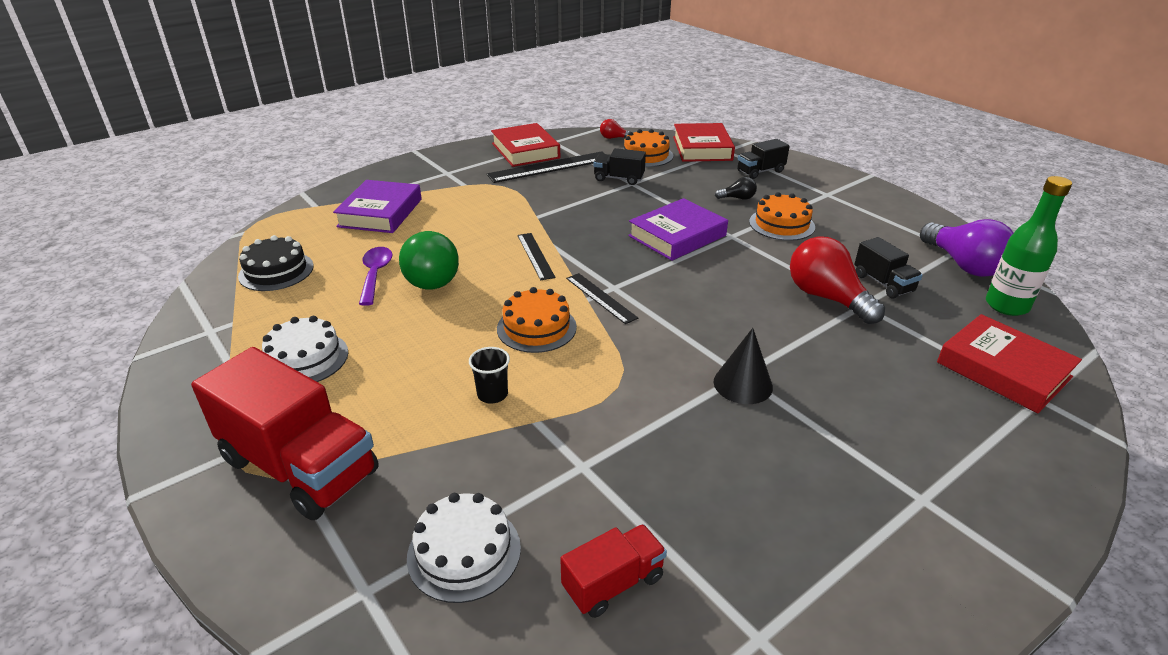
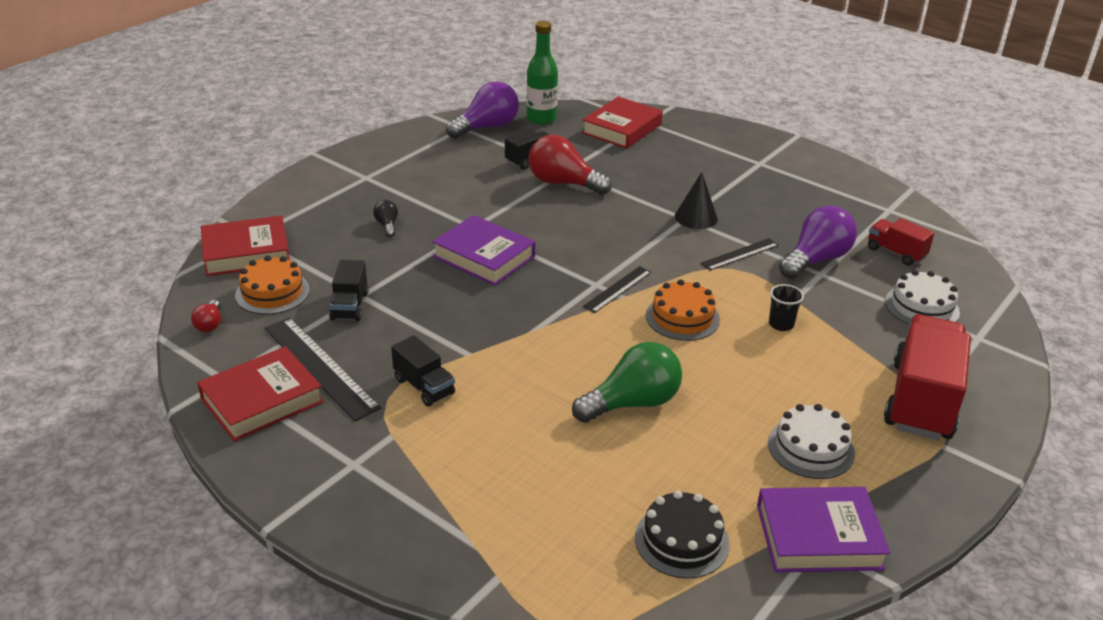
camera: 105 degrees left, 0 degrees up
purple book [333,180,422,233] -> purple book moved to [757,487,891,572]
purple spoon [359,247,392,306] -> none
black ruler [518,233,555,280] -> black ruler moved to [701,238,779,271]
black truck [737,139,790,179] -> black truck moved to [391,336,455,406]
orange cake [749,192,815,241] -> none
red light bulb [790,236,885,324] -> red light bulb turned 75 degrees clockwise [528,134,612,195]
none -> purple light bulb [779,206,857,279]

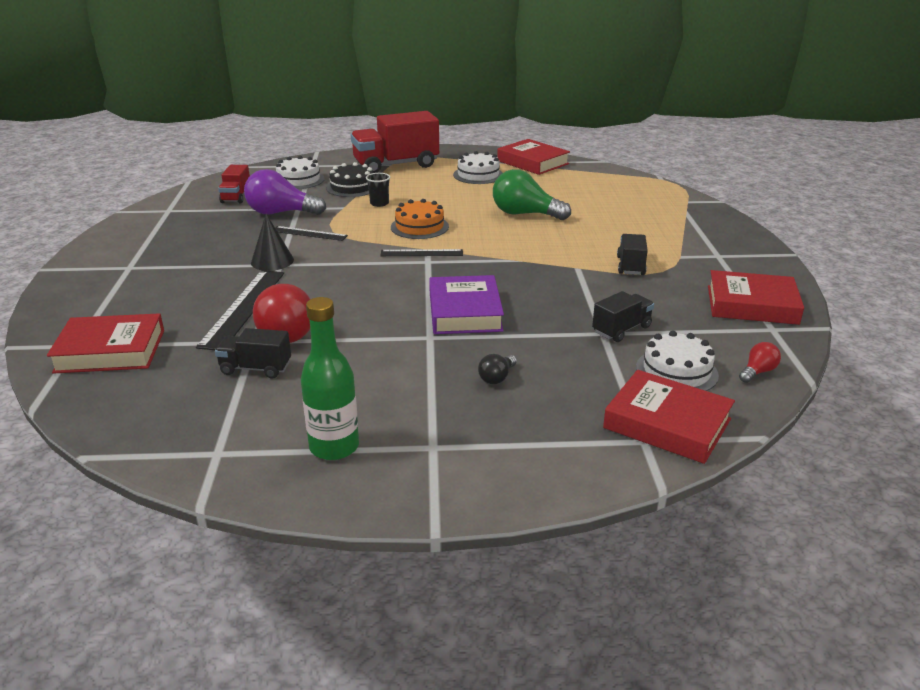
camera: 130 degrees left, 5 degrees down
orange cake [235,255,310,314] -> white cake [636,331,719,391]
black ruler [265,317,381,421] -> black ruler moved to [196,270,284,350]
purple light bulb [446,81,519,139] -> none
green bottle [526,21,558,125] -> green bottle moved to [301,297,359,460]
black cake [635,490,730,579] -> black cake moved to [326,162,373,197]
purple book [757,487,891,572] -> red book [497,139,570,175]

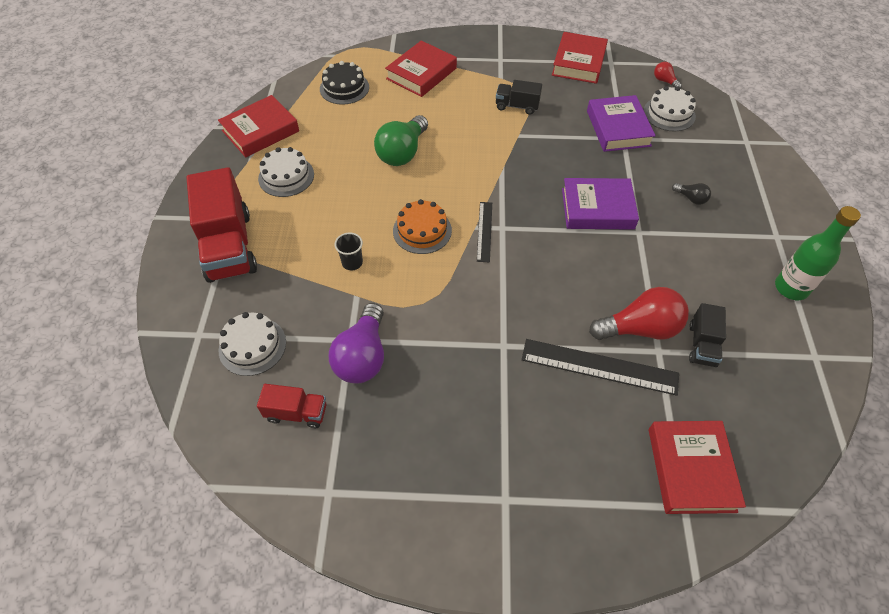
camera: 85 degrees left, 25 degrees up
black cone [251,214,294,271] -> none
black ruler [275,226,348,241] -> none
black cake [326,162,373,197] -> black cake moved to [320,61,369,105]
black truck [592,291,654,342] -> purple book [587,95,656,152]
red book [603,370,735,464] -> red book moved to [385,40,457,97]

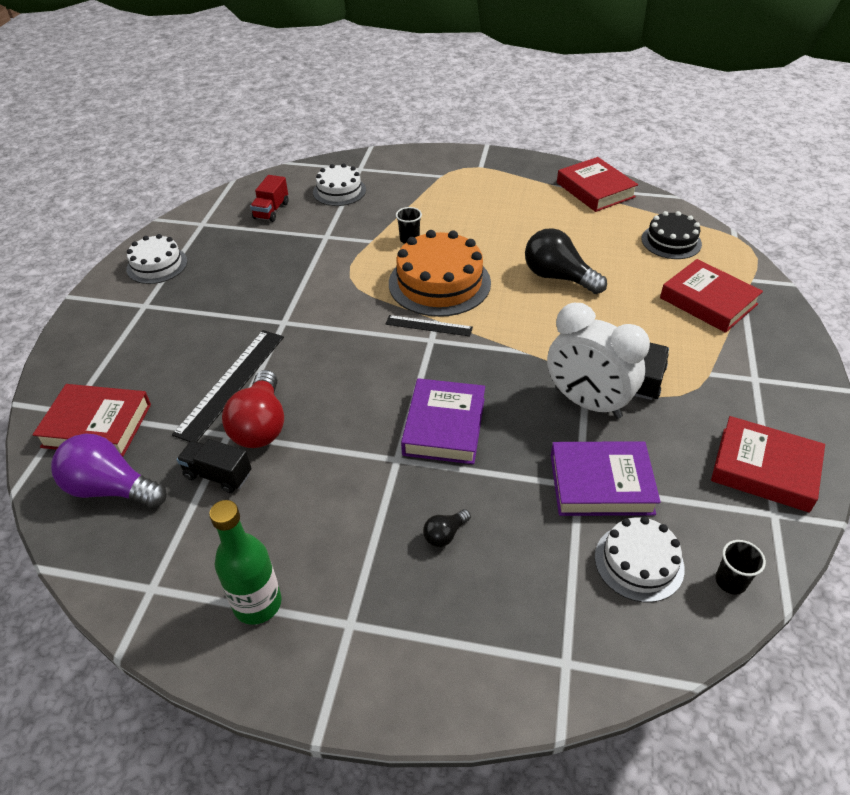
camera: 100 degrees right, 10 degrees down
red truck [187,167,257,283] -> none
white cake [258,147,314,197] -> white cake moved to [126,234,187,284]
purple light bulb [329,303,384,384] -> purple light bulb moved to [51,434,167,508]
green light bulb [374,115,428,166] -> black light bulb [525,228,607,294]
orange cake [393,199,452,254] -> orange cake [389,230,491,317], size x1.65
red light bulb [654,62,682,89] -> black cup [715,540,766,595]
none -> white clock [547,303,650,418]

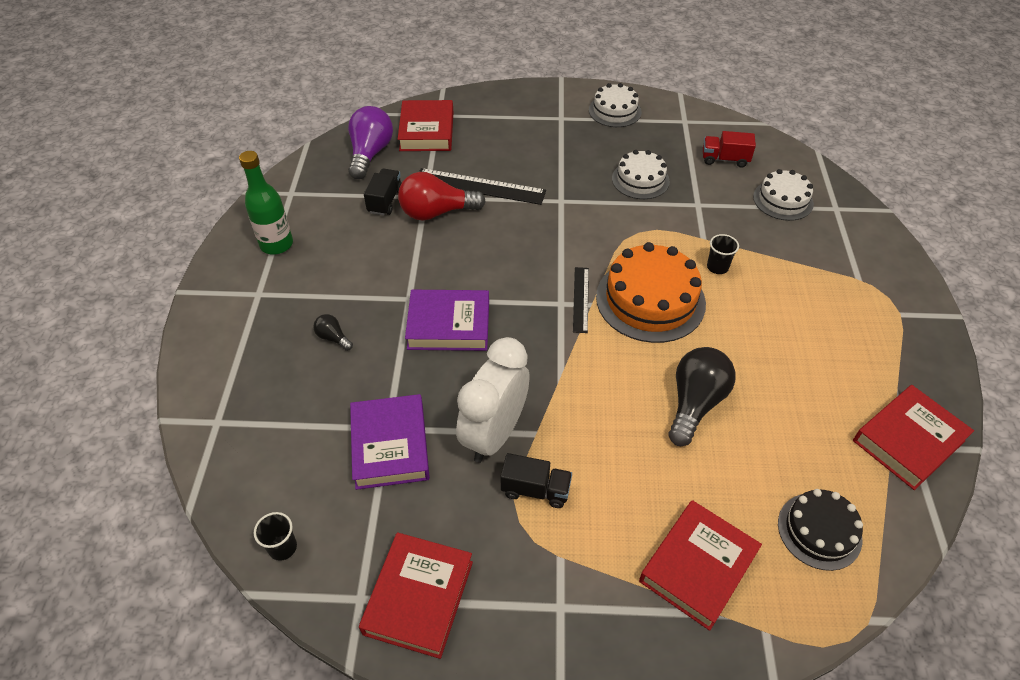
camera: 80 degrees right, 5 degrees up
white cake [595,516,685,602] -> white cake moved to [612,150,670,199]

